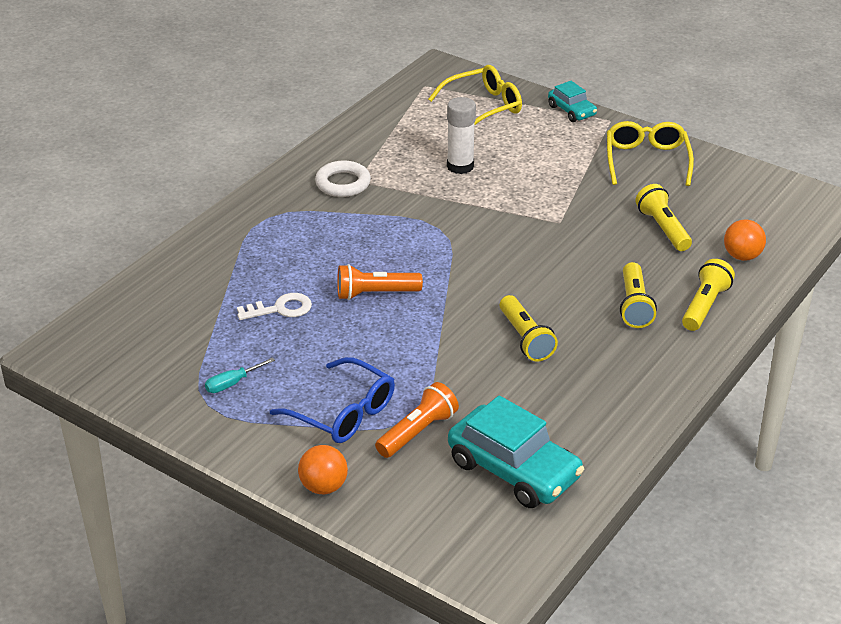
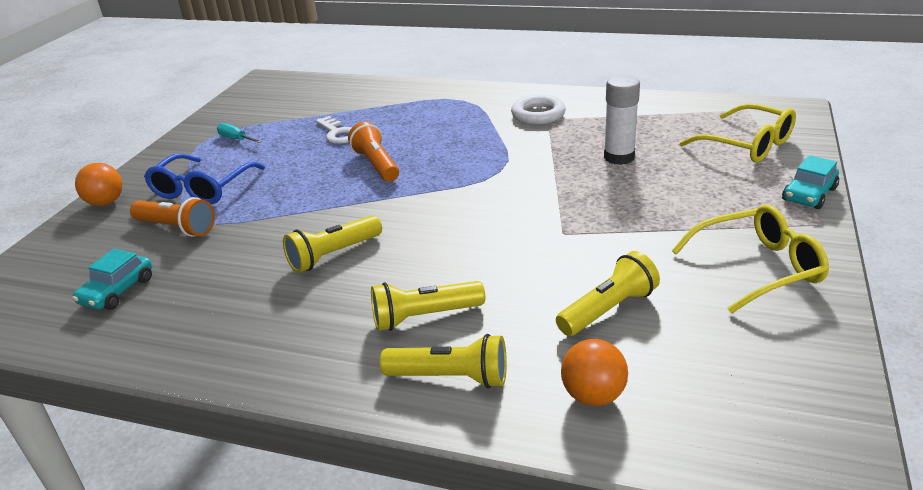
camera: 75 degrees right, 5 degrees down
turquoise car [448,395,584,508] -> turquoise car [72,249,152,310], size x0.54

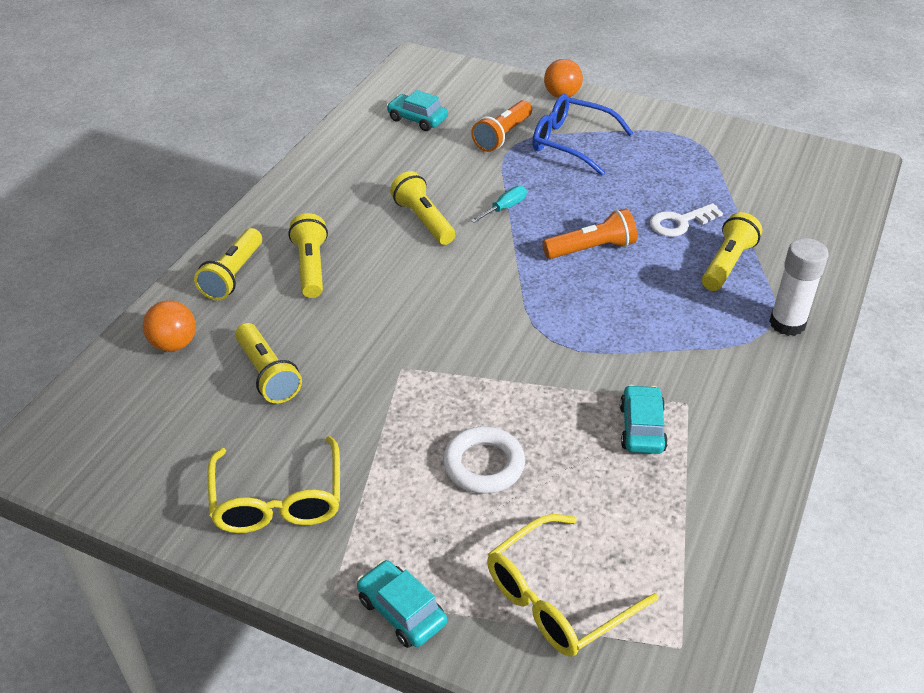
camera: 95 degrees right, 10 degrees up
turquoise screwdriver [217,123,262,143] -> turquoise screwdriver moved to [471,186,527,223]
white ring [511,95,565,125] -> white ring moved to [443,426,525,494]
white glue stick [604,75,640,165] -> white glue stick moved to [769,238,829,336]
none -> turquoise car [620,385,668,454]
none -> yellow flashlight [702,212,762,291]

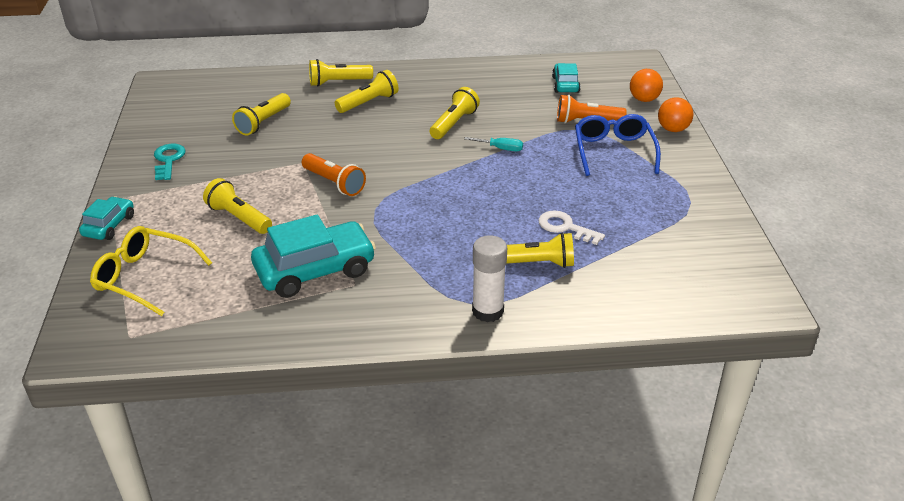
camera: 60 degrees right, 5 degrees down
orange ball [143,301,196,352] -> orange ball moved to [630,69,663,102]
yellow glasses [207,436,340,533] -> turquoise key [154,144,185,180]
white ring [443,426,525,494] -> yellow flashlight [203,178,272,234]
orange flashlight [542,208,637,259] -> orange flashlight moved to [302,153,366,196]
turquoise car [620,385,668,454] -> turquoise car [251,215,376,298], size x1.84

